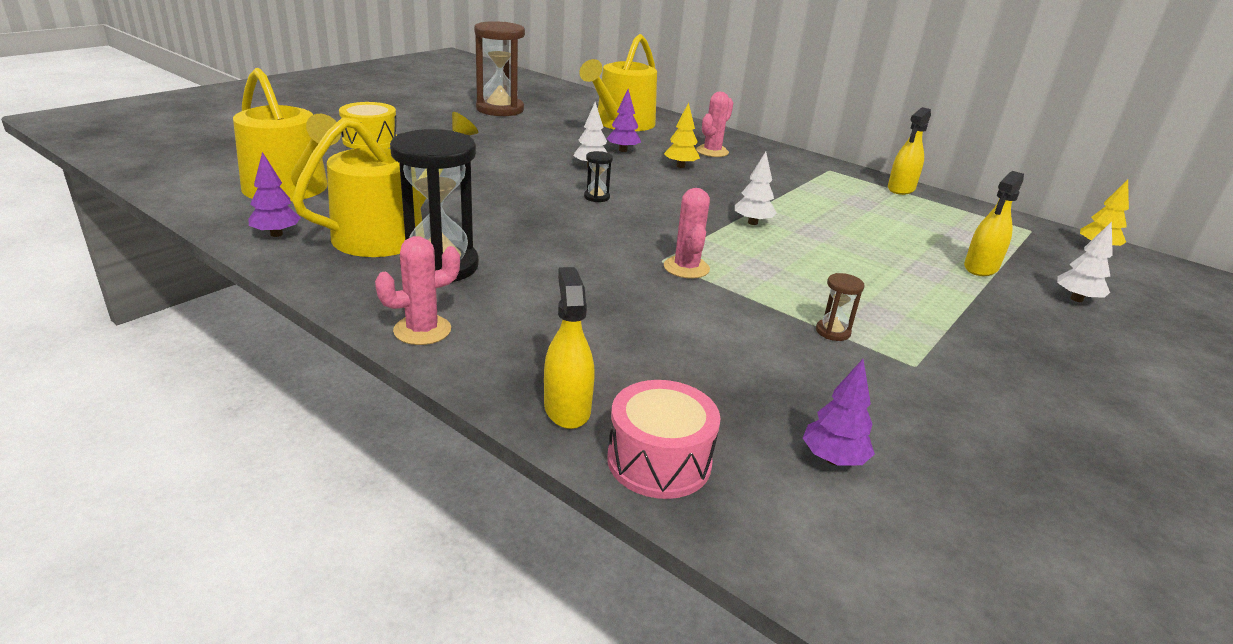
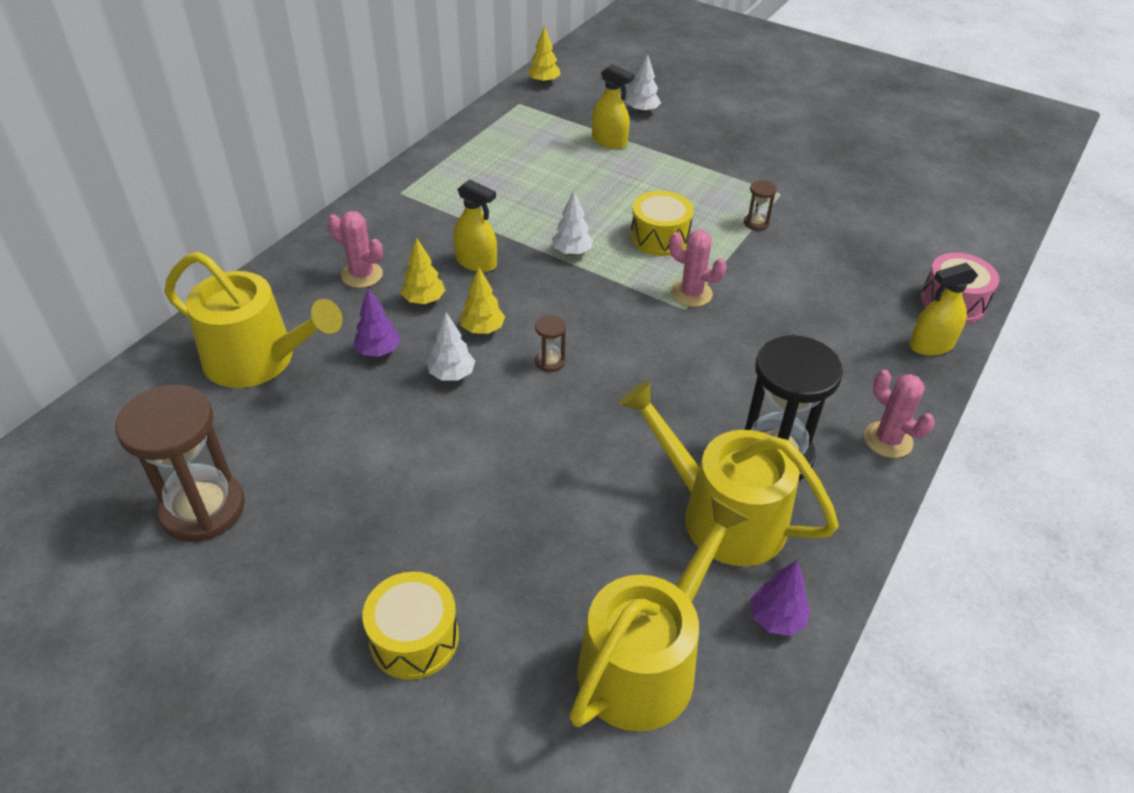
camera: 95 degrees left, 15 degrees up
black hourglass [584,151,613,202] -> brown hourglass [535,315,566,372]
pink cactus [664,188,710,279] -> pink cactus turned 45 degrees clockwise [669,230,727,307]
purple tree [803,359,875,465] -> none
yellow spray bottle [888,107,931,195] -> yellow spray bottle moved to [453,179,497,272]
none -> yellow tree [460,267,505,334]
none -> yellow drum [630,191,694,256]

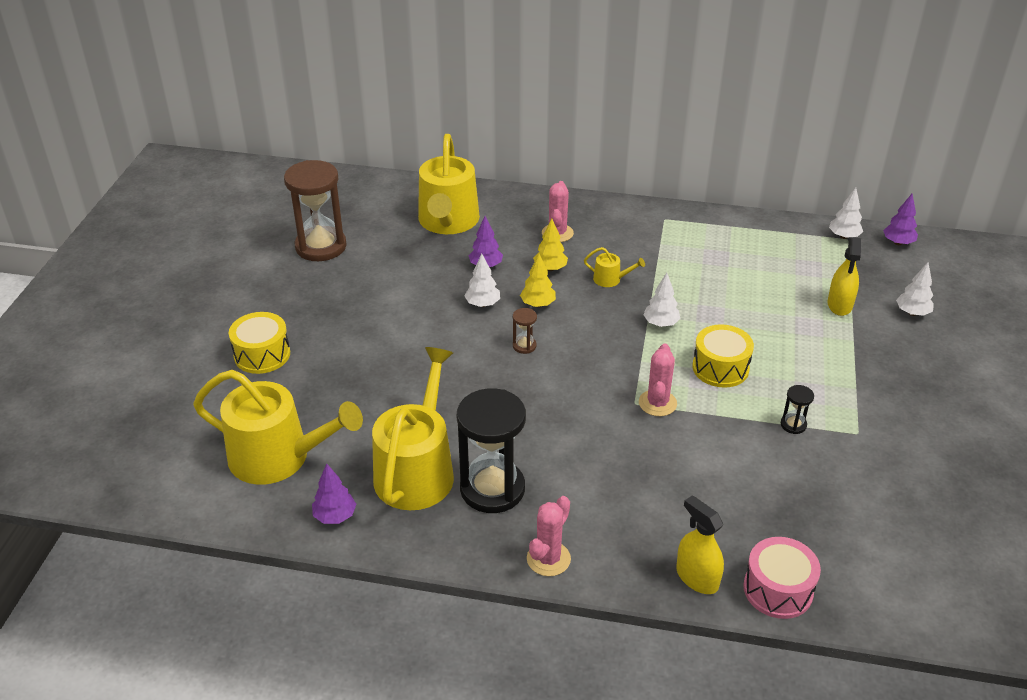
camera: 70 degrees right, 5 degrees down
yellow spray bottle [453,179,497,272] -> yellow watering can [584,247,645,287]
yellow tree [528,26,561,84] -> purple tree [883,194,918,245]
brown hourglass [744,180,777,231] -> black hourglass [781,385,814,434]
none -> white tree [829,187,863,239]

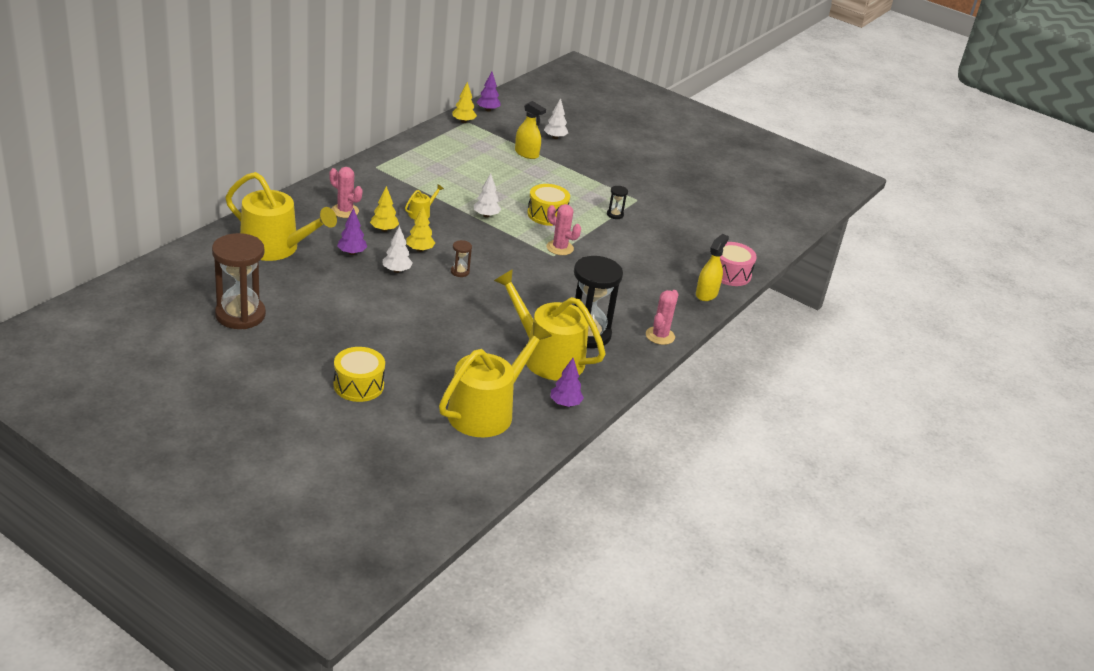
camera: 70 degrees left, 5 degrees down
pink cactus [527,496,571,576] -> pink cactus turned 60 degrees clockwise [646,290,678,345]
yellow spray bottle [676,495,724,594] -> yellow spray bottle turned 135 degrees clockwise [696,234,729,301]
white tree [829,187,863,239] -> yellow tree [452,82,477,123]

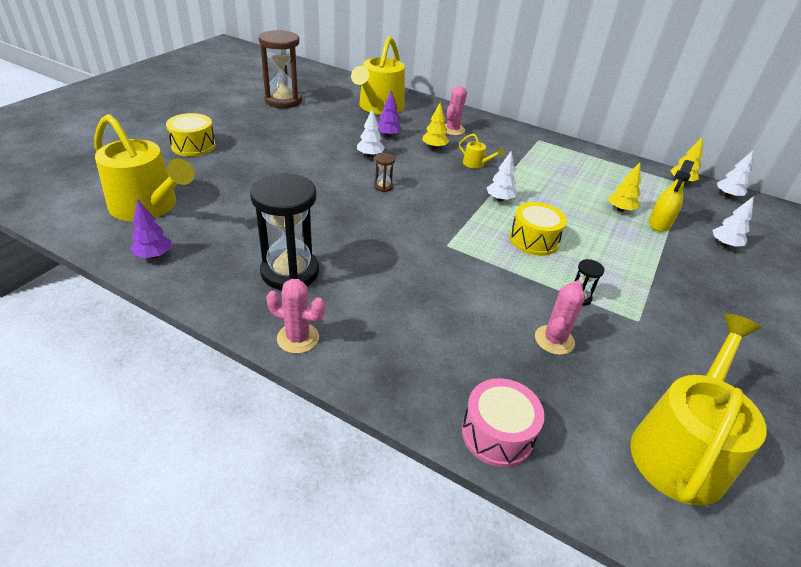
camera: 85 degrees right, 5 degrees up
yellow tree [406,207,435,252] -> yellow tree moved to [608,162,641,212]
purple tree [477,72,500,112] -> white tree [717,151,753,198]
yellow watering can [494,269,605,381] -> yellow watering can moved to [630,314,767,505]
pink cactus [547,204,581,255] -> pink cactus moved to [535,280,585,355]
yellow spray bottle [696,234,729,301] -> none

